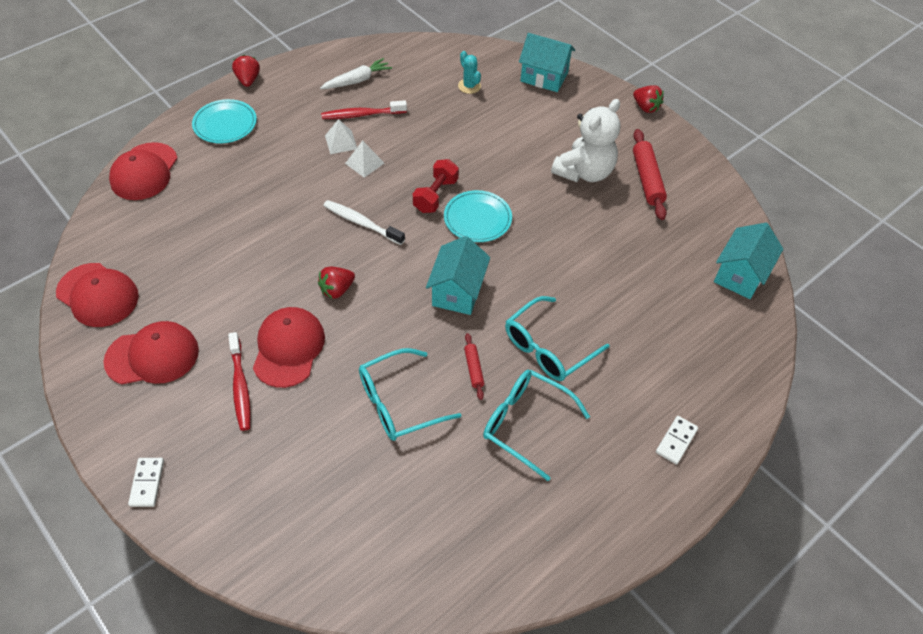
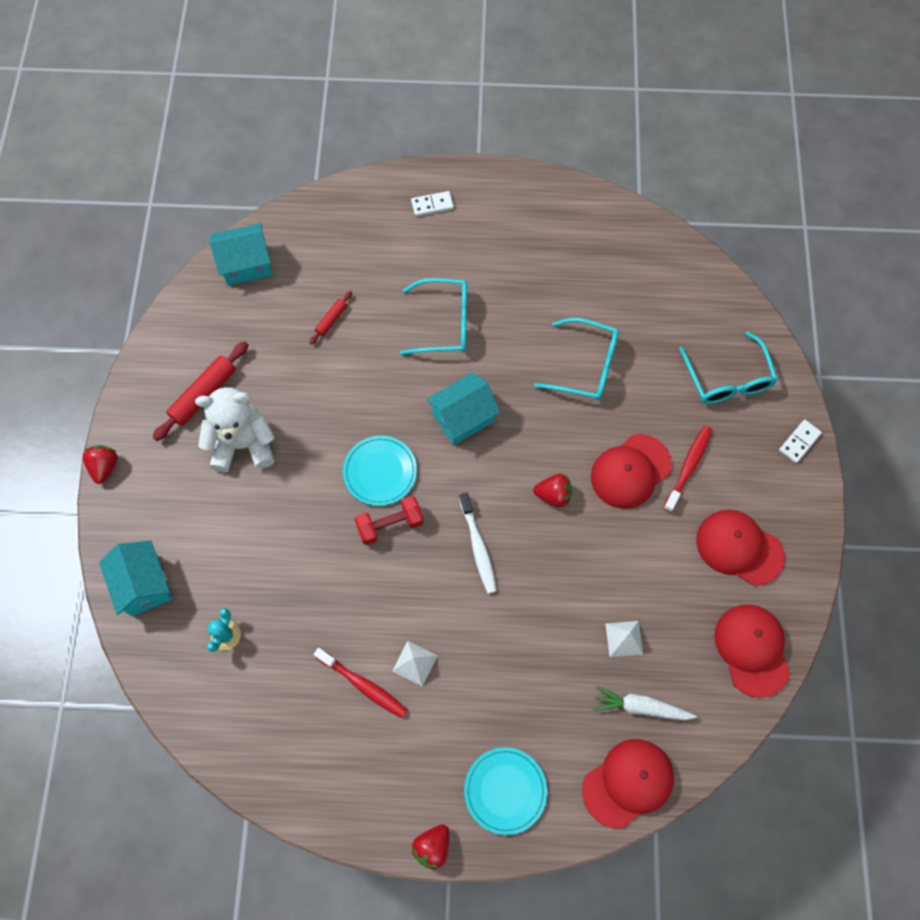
camera: 135 degrees left, 15 degrees up
white carrot [320,58,392,89] -> white carrot moved to [594,686,697,720]
white pyramid [345,140,384,178] -> white pyramid moved to [605,621,643,657]
red rolling pin [464,333,484,400] -> red rolling pin moved to [310,291,352,345]
turquoise glasses [483,370,590,481] -> turquoise glasses moved to [679,332,778,404]

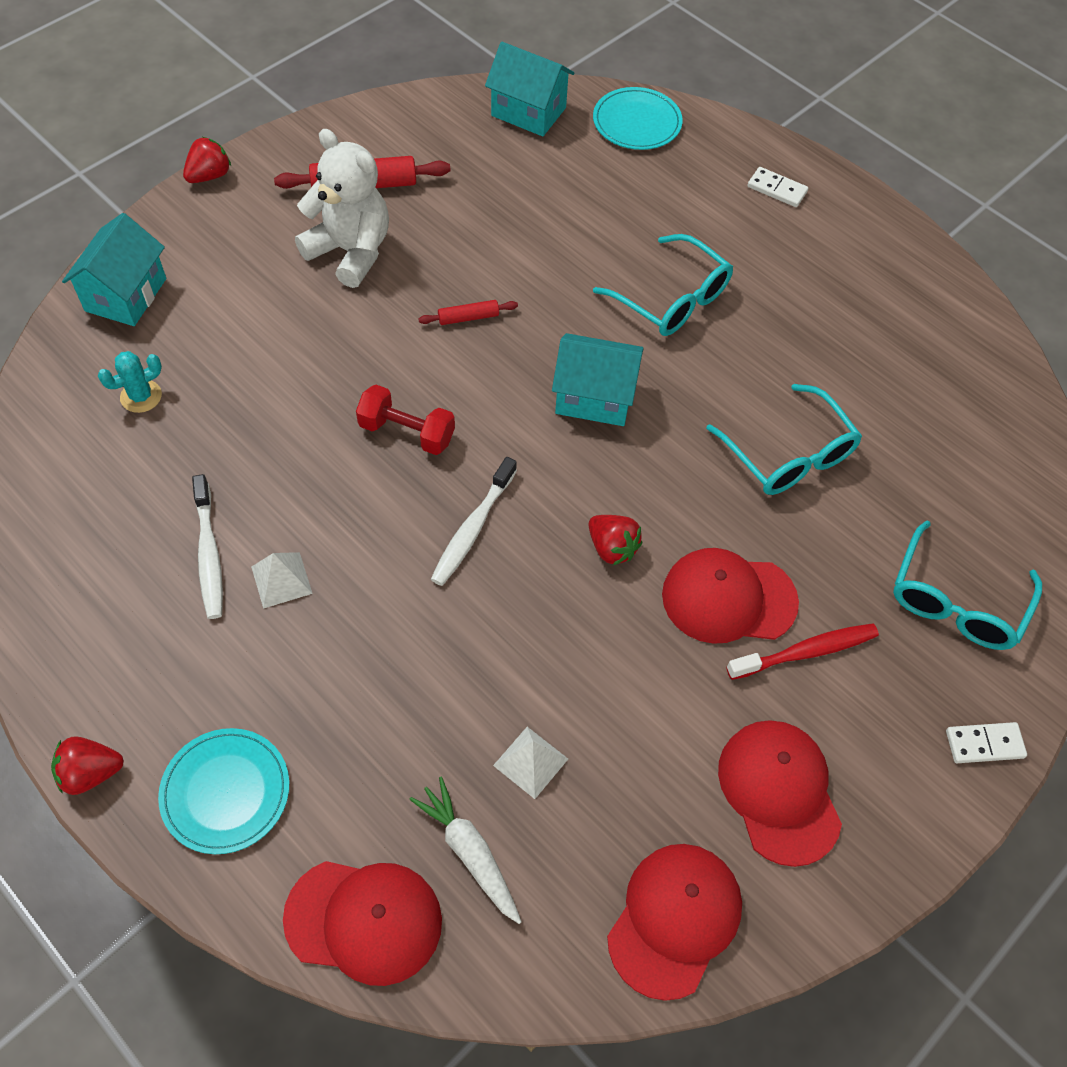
camera: 40 degrees right, 10 degrees down
red rolling pin [310,291,352,345] -> red rolling pin moved to [418,300,518,325]
red toothbrush [314,648,408,718] -> white toothbrush [192,474,223,619]
turquoise plate [343,436,417,506] -> turquoise plate moved to [593,87,683,150]

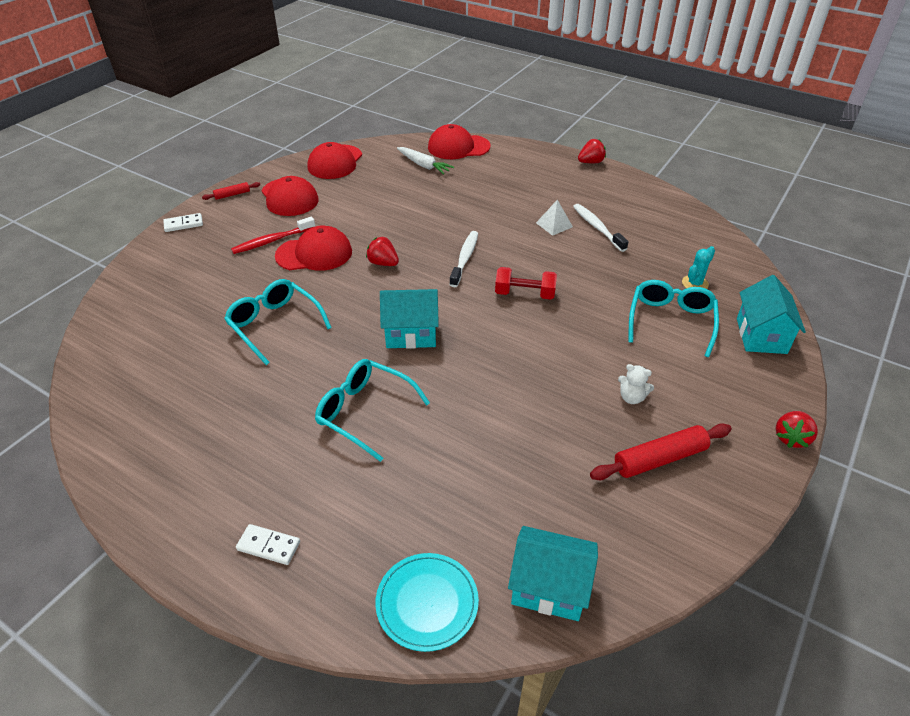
camera: 170 degrees right, 15 degrees down
turquoise plate [158,728,289,854] -> none
white teddy bear [295,129,389,288] -> white teddy bear [618,364,654,404], size x0.44
red rolling pin [418,300,518,325] -> red rolling pin moved to [202,182,260,200]
white pyramid [493,727,568,799] -> none
turquoise glasses [893,521,1042,650] -> turquoise glasses moved to [628,280,719,357]

